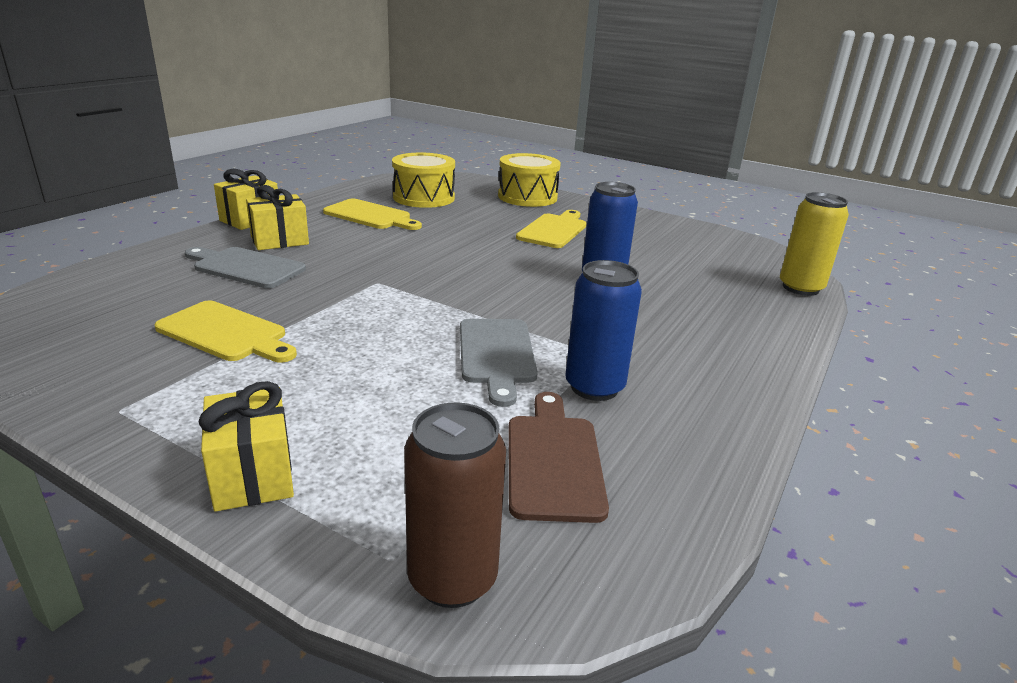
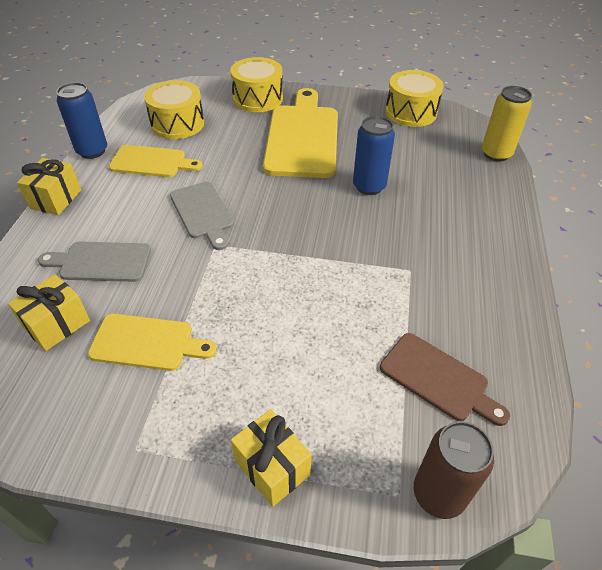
camera: 20 degrees left, 20 degrees up
yellow gift [246,185,309,250] -> yellow gift moved to [8,274,90,351]
grey cutting board [460,319,538,407] -> grey cutting board moved to [170,182,234,250]
brown cutting board [508,392,609,523] -> brown cutting board turned 150 degrees clockwise [380,333,510,426]
yellow cutting board [516,210,587,248] -> yellow cutting board [263,88,338,178], size x1.75
blue can [565,260,642,401] -> blue can moved to [56,82,107,159]
none -> yellow drum [386,70,444,127]

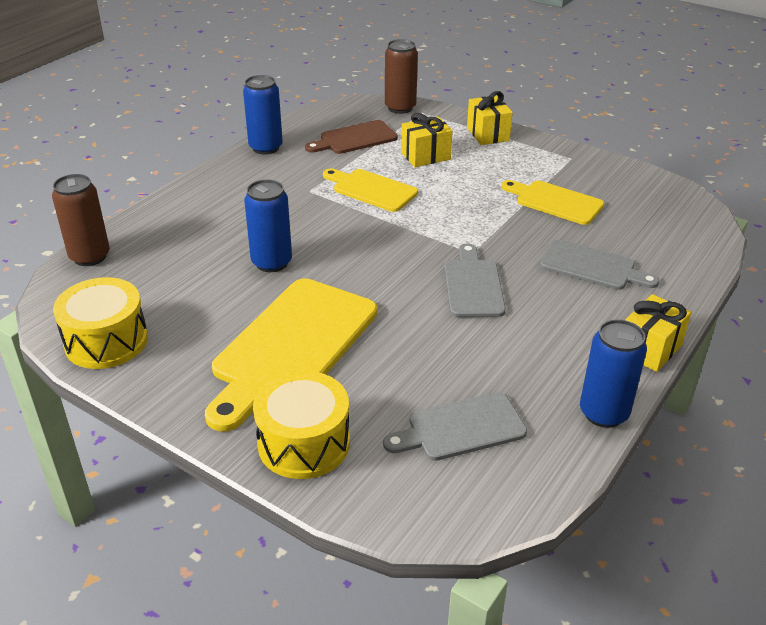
camera: 155 degrees left, 10 degrees down
yellow gift [8,274,90,351] -> yellow gift moved to [401,113,453,167]
yellow cutting board [109,145,203,177] -> yellow cutting board moved to [323,169,418,212]
yellow drum [144,80,204,139] -> grey cutting board [383,392,527,461]
brown cutting board [380,333,510,426] -> brown cutting board turned 90 degrees counterclockwise [305,120,398,154]
yellow can [482,86,532,162] -> brown can [52,174,110,266]
none -> blue can [243,75,283,154]

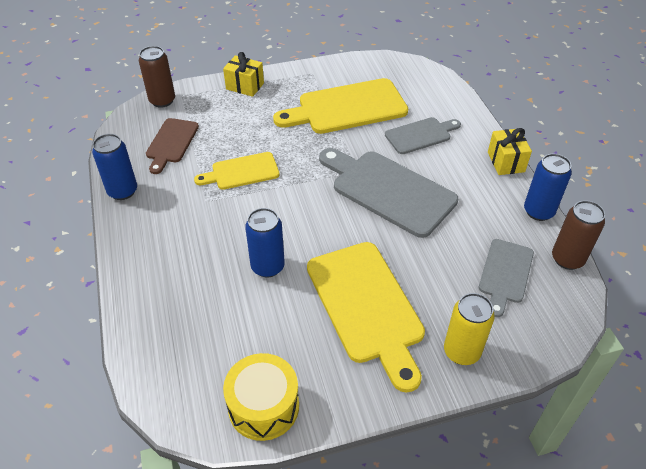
camera: 50 degrees left, 10 degrees up
brown can [52,174,110,266] -> brown can moved to [552,200,605,270]
yellow drum [253,371,350,479] -> yellow can [444,293,495,365]
yellow gift [401,113,453,167] -> none
grey cutting board [444,243,506,317] -> grey cutting board [319,148,458,238], size x1.75
yellow cutting board [501,180,604,225] -> yellow cutting board [273,78,408,134], size x1.75

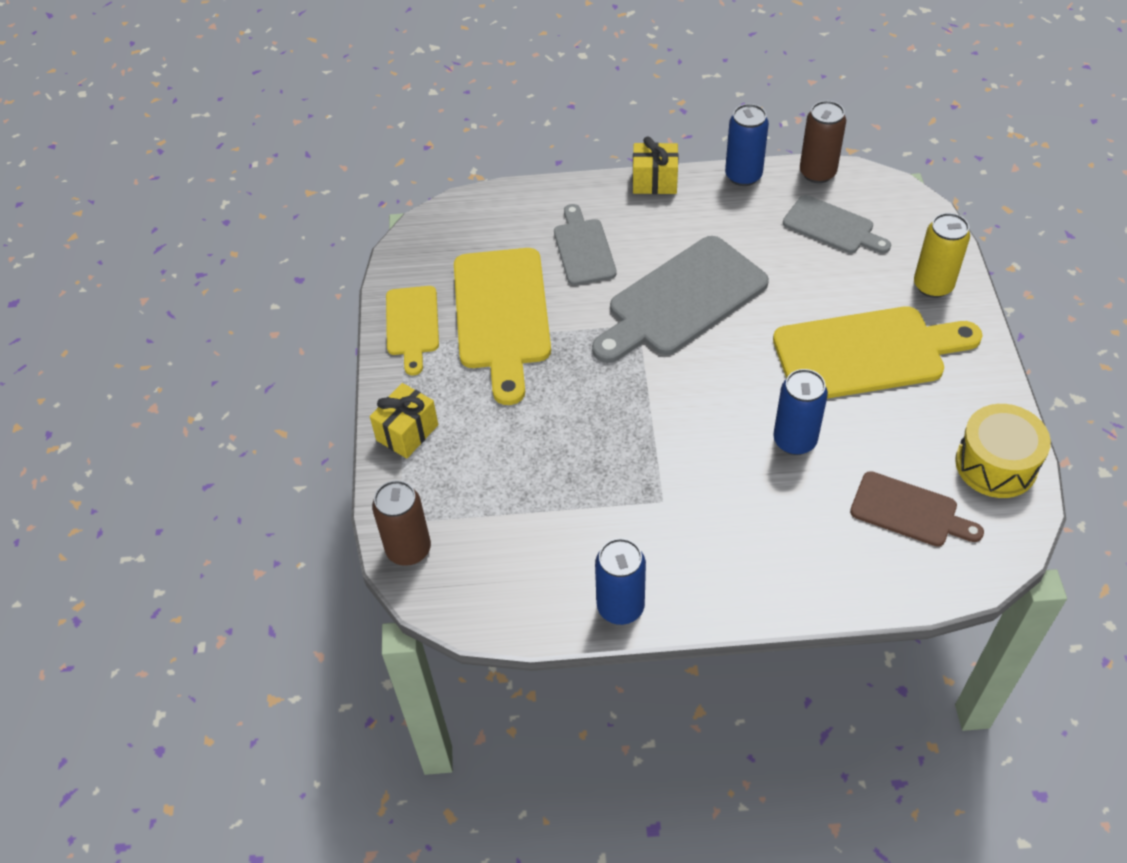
camera: 75 degrees left, 5 degrees up
brown cutting board [146,118,199,174] -> brown cutting board moved to [850,471,984,547]
yellow cutting board [194,152,280,190] -> yellow cutting board moved to [386,286,439,376]

